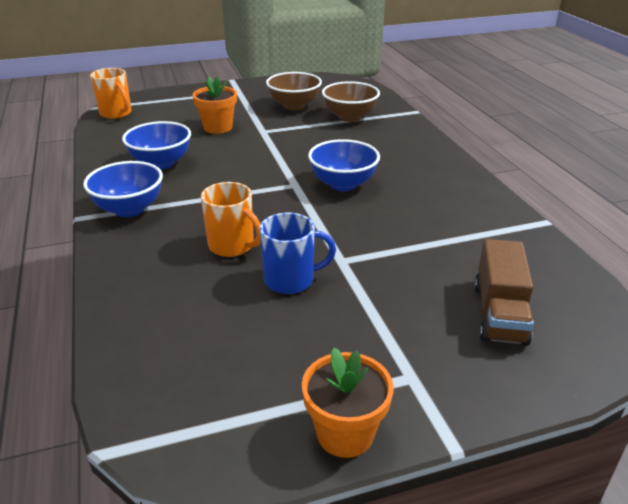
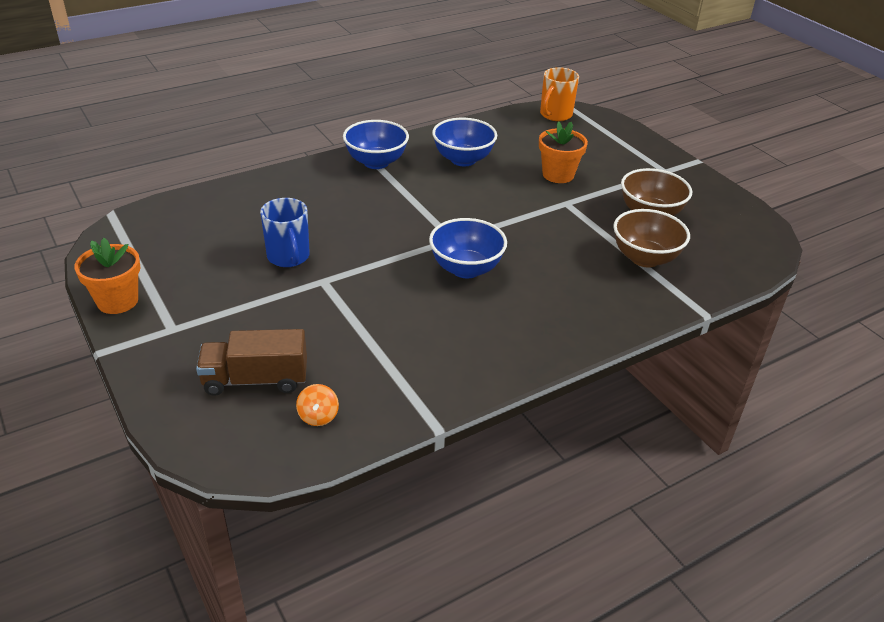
camera: 75 degrees right, 5 degrees up
orange mug [201,182,261,257] -> none
none -> orange spinning top [296,384,339,426]

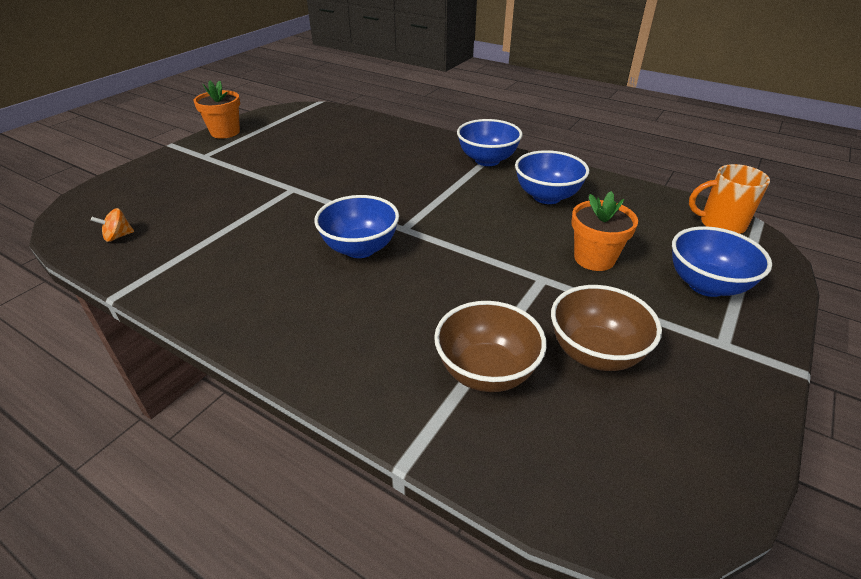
camera: 65 degrees right, 0 degrees up
brown truck [196,329,307,396] -> none
blue mug [260,198,310,267] -> none
none -> blue bowl [672,226,772,297]

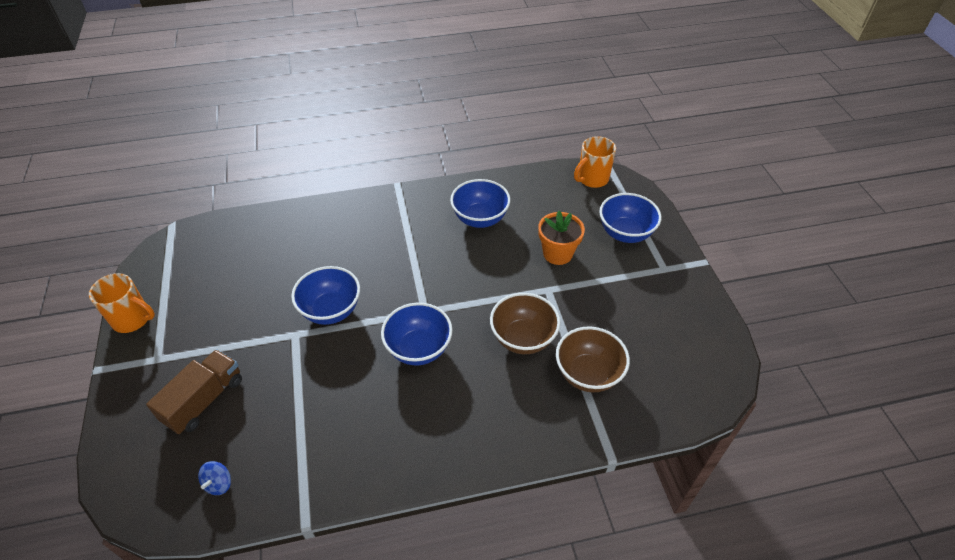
camera: 45 degrees left, 10 degrees up
orange spinning top [91,208,134,242] -> blue spinning top [198,461,231,495]
orange flower pot [194,80,240,139] -> orange mug [89,273,155,333]
blue bowl [457,119,523,166] -> blue bowl moved to [291,266,360,325]
brown bowl [551,285,662,371] -> brown bowl moved to [490,293,560,354]
none -> brown truck [146,349,242,434]

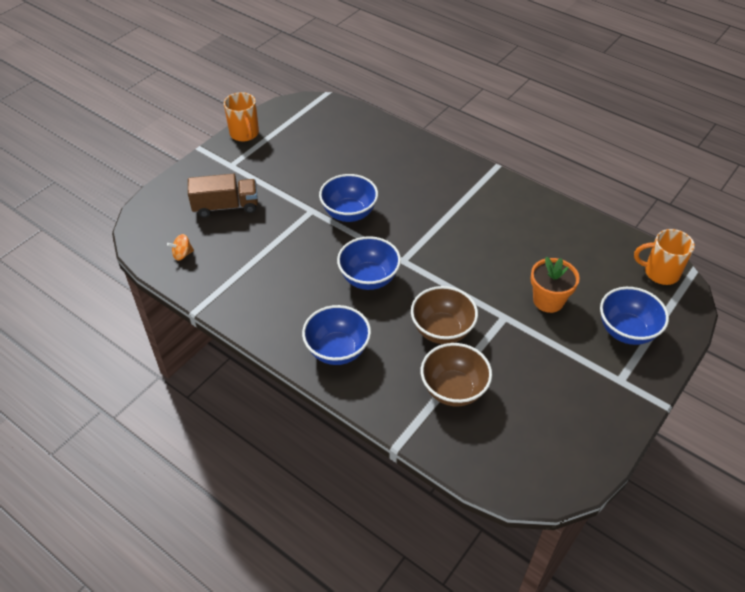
camera: 50 degrees right, 0 degrees up
blue spinning top [198,461,231,495] -> orange spinning top [167,234,194,261]
blue bowl [450,179,510,228] -> blue bowl moved to [302,305,371,365]

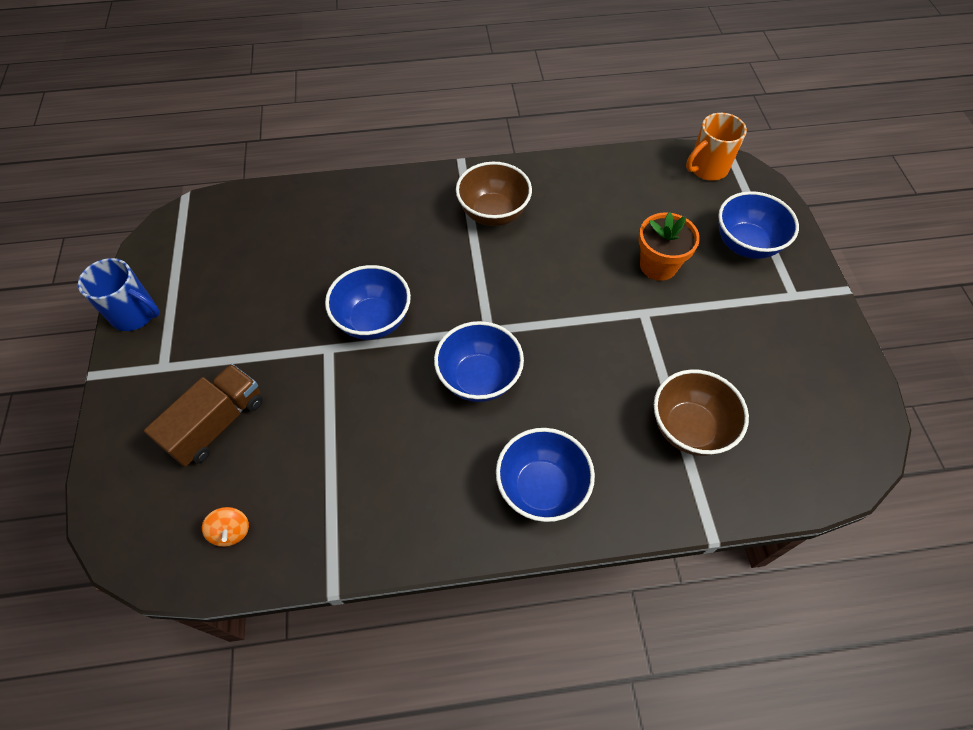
camera: 45 degrees left, 10 degrees up
orange spinning top [167,234,194,261] -> orange spinning top turned 45 degrees counterclockwise [202,507,249,547]
orange mug [224,92,259,142] -> blue mug [78,258,160,331]
brown bowl [411,286,478,344] -> brown bowl moved to [456,162,532,226]

